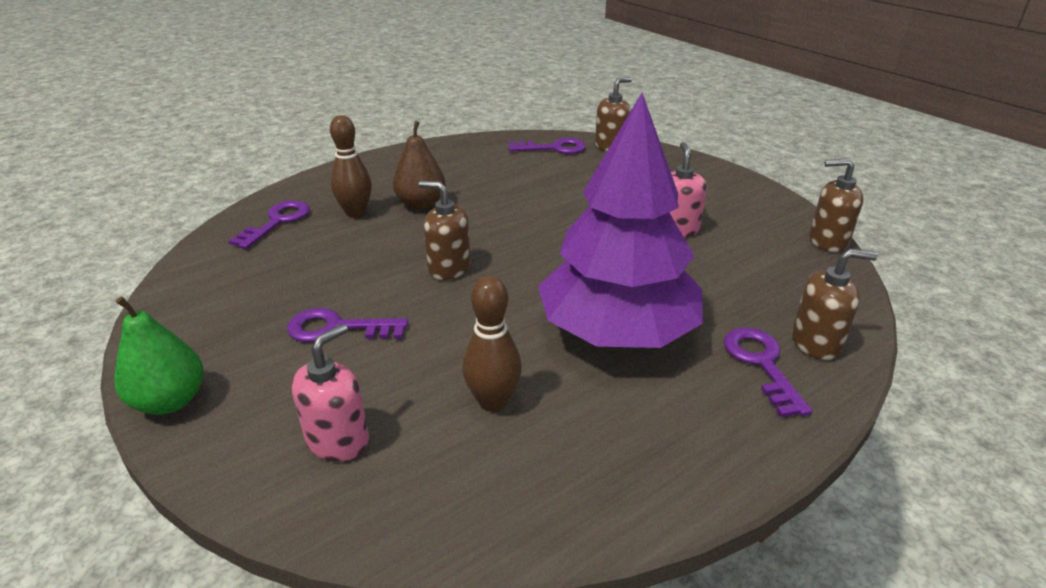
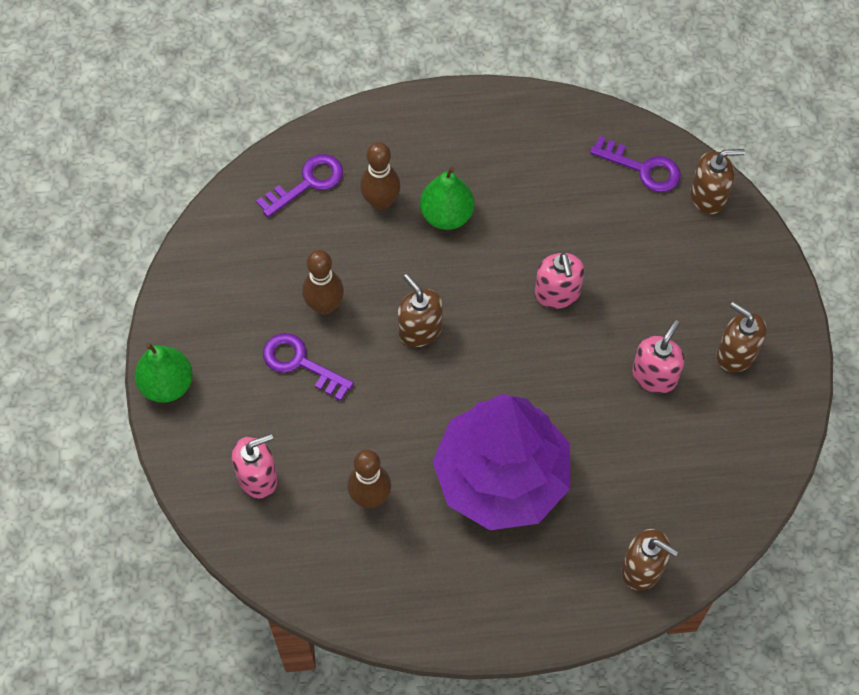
camera: 30 degrees right, 30 degrees up
brown pear [393,121,446,210] -> green pear [420,166,474,230]
purple key [724,328,812,418] -> none
brown soap dispenser [809,158,863,252] -> brown soap dispenser moved to [717,302,767,372]
none -> brown bowling pin [302,250,344,314]
none -> pink soap dispenser [535,253,584,309]

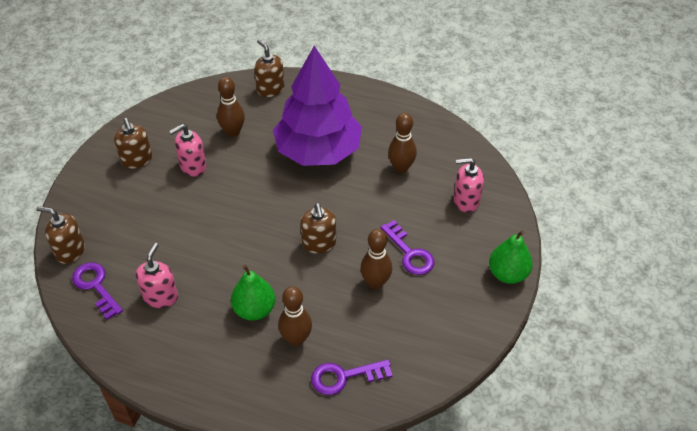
camera: 155 degrees left, 15 degrees down
pink soap dispenser [535,253,584,309] -> pink soap dispenser moved to [136,243,178,308]
none -> brown bowling pin [217,77,245,137]

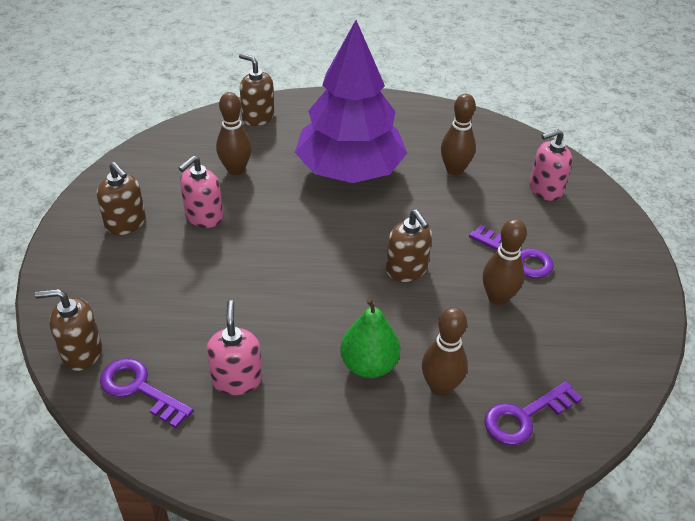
camera: 20 degrees left, 5 degrees down
green pear [489,230,533,284] -> none

